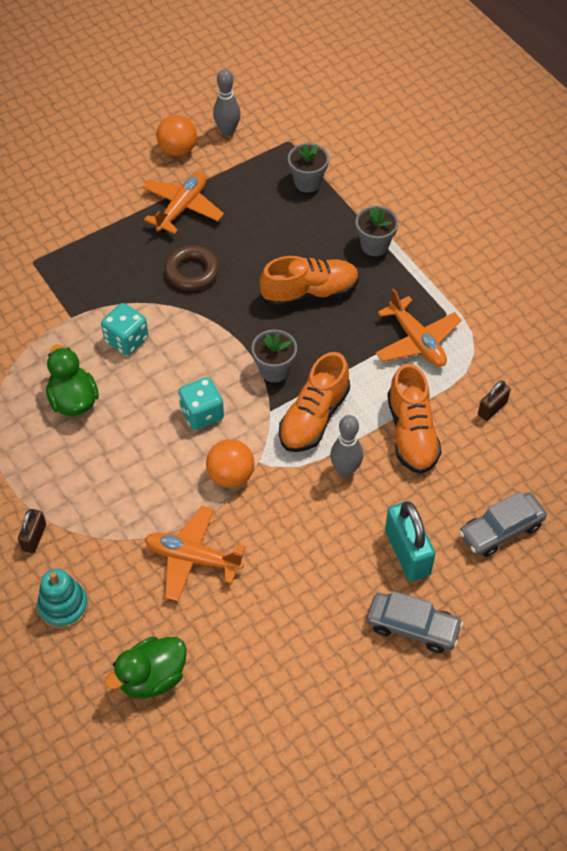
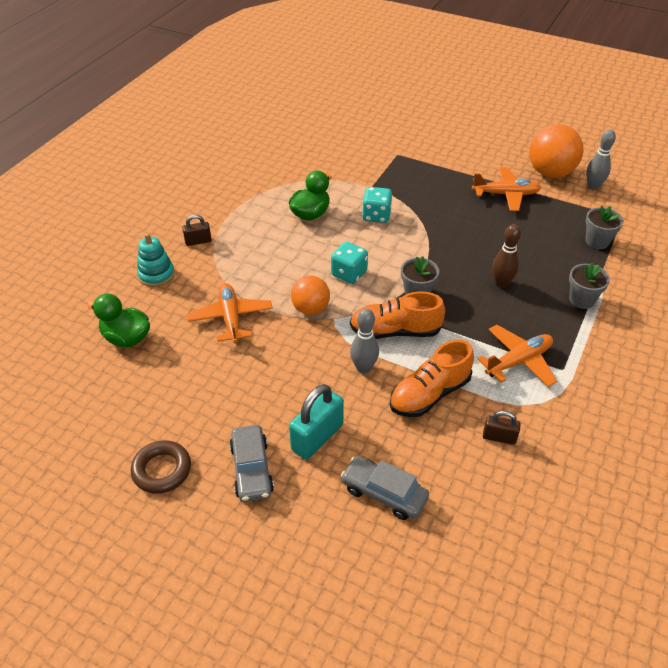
camera: 60 degrees right, 10 degrees down
orange ball [156,115,197,156] -> orange ball [529,124,584,178], size x1.59
brown ring [164,245,220,291] -> brown ring moved to [131,440,191,494]
orange shoe [260,256,359,308] -> brown bowling pin [492,224,521,288]
orange plane [376,288,462,367] -> orange plane turned 150 degrees counterclockwise [478,325,557,387]

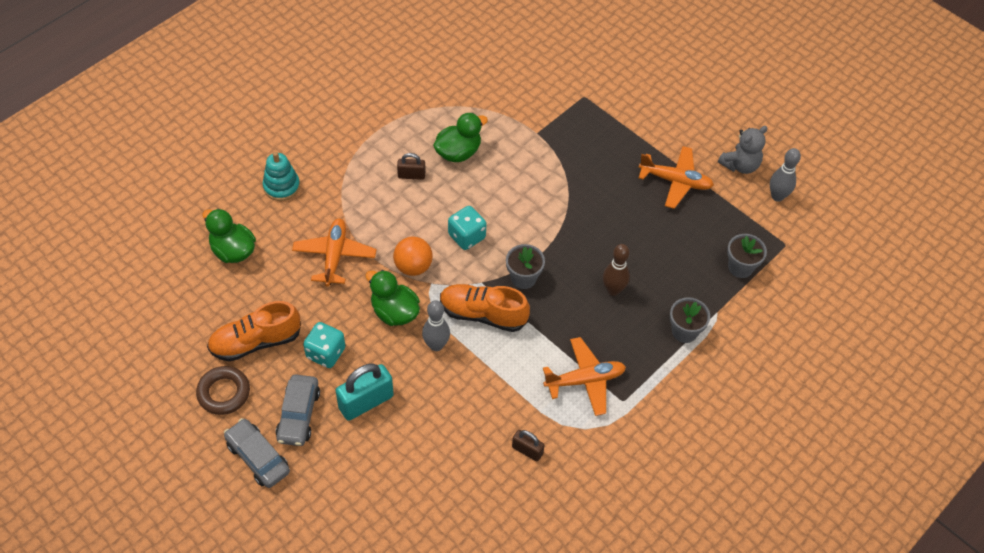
camera: 15 degrees right, 10 degrees up
brown padlock [182,215,212,246] -> brown padlock moved to [397,153,425,180]
grey car [341,456,429,520] -> grey car moved to [224,418,290,488]
turquoise dice [362,187,392,223] -> turquoise dice moved to [303,322,345,368]
orange shoe [390,340,474,417] -> orange shoe moved to [207,301,301,362]
orange ball [529,124,584,178] -> grey teddy bear [718,126,768,174]
none -> green duck [365,270,420,326]

